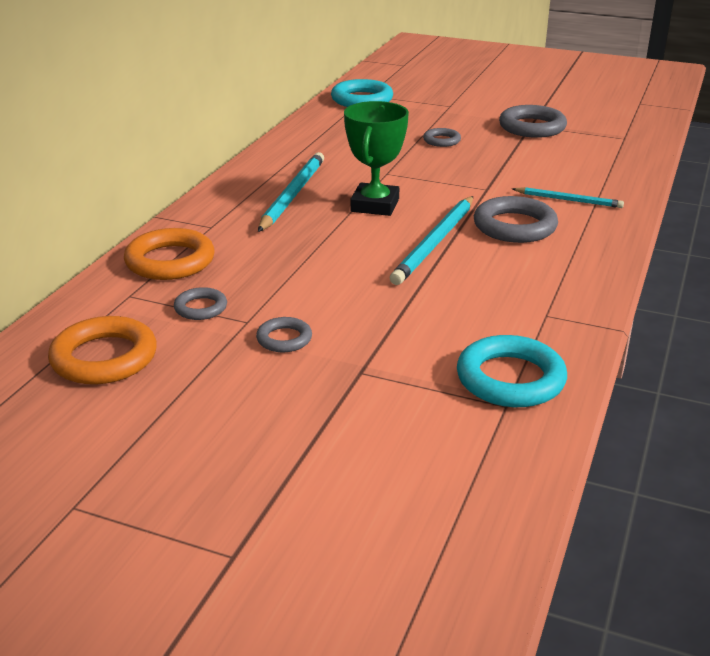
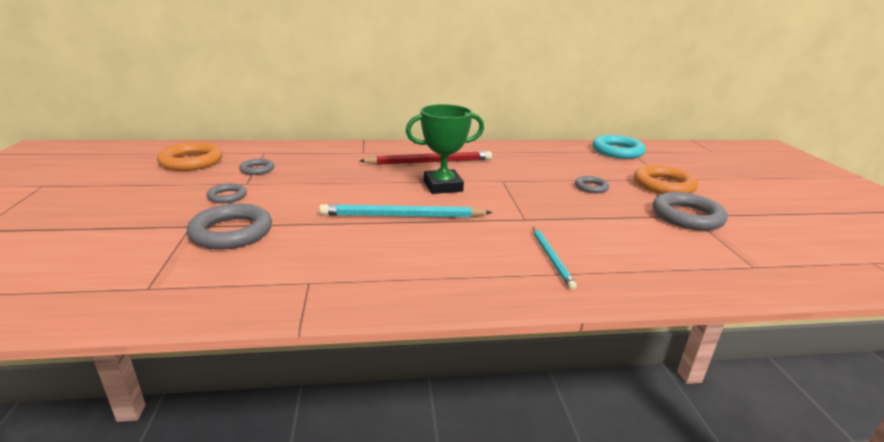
camera: 60 degrees right, 5 degrees down
orange ring [124,228,214,280] -> orange ring moved to [634,165,698,194]
turquoise pencil [258,152,324,232] -> red pencil [360,151,492,165]
turquoise ring [457,335,567,407] -> none
grey ring [474,196,558,243] -> grey ring moved to [187,203,272,250]

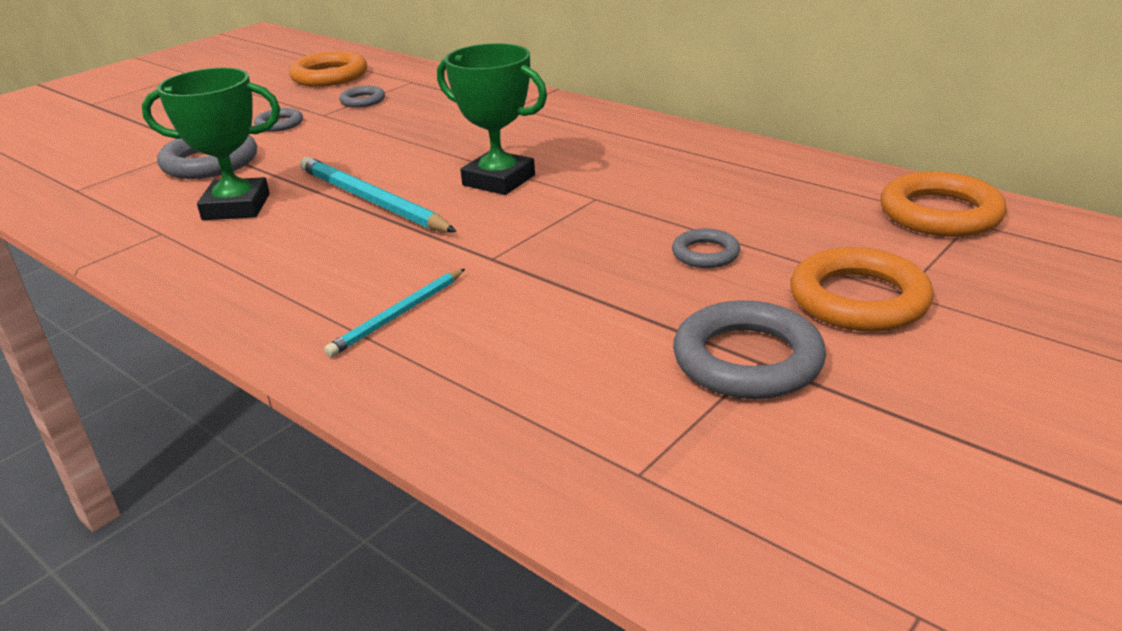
camera: 50 degrees right, 5 degrees up
red pencil [360,151,492,165] -> none
turquoise ring [592,135,646,159] -> orange ring [880,171,1007,237]
none -> green trophy [142,68,280,220]

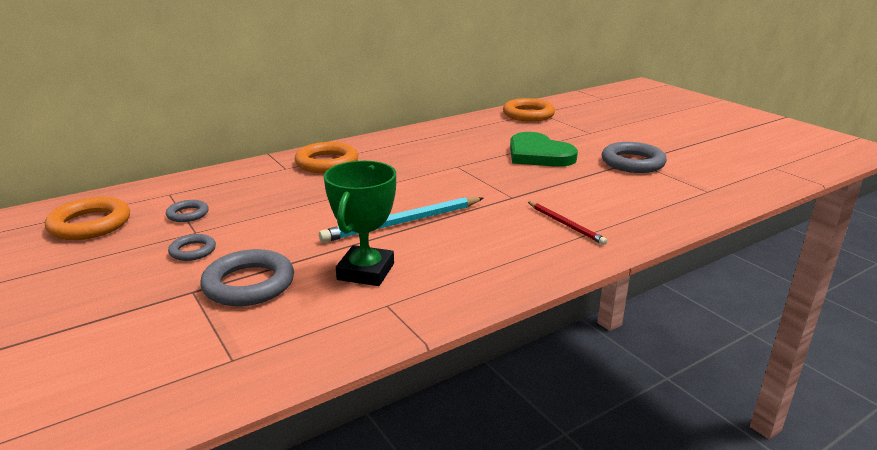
camera: 75 degrees left, 5 degrees down
turquoise pencil [324,269,465,357] -> red pencil [528,202,607,245]
green trophy [437,43,547,195] -> none
grey ring [672,229,740,268] -> green heart [510,132,578,167]
orange ring [790,247,934,332] -> orange ring moved to [295,142,358,173]

